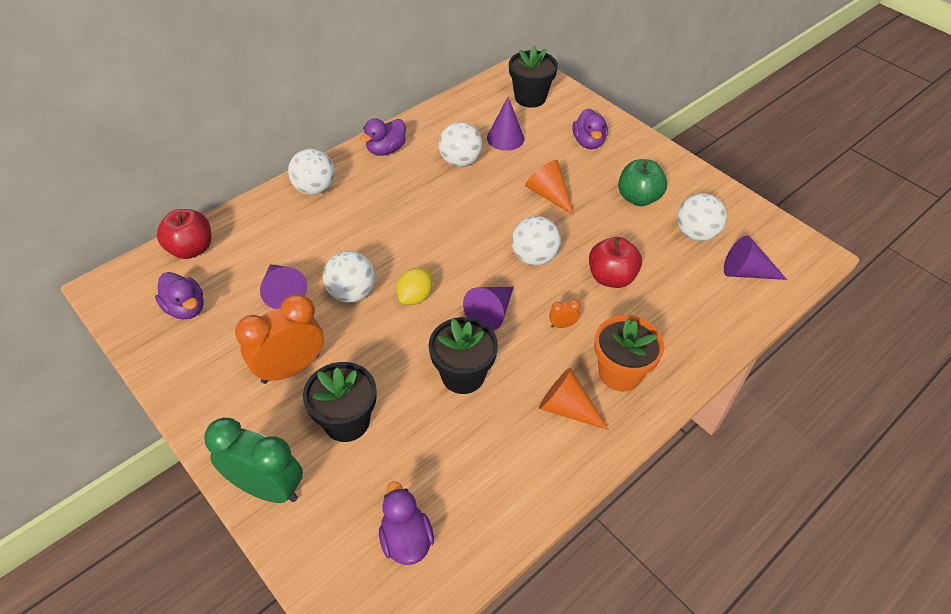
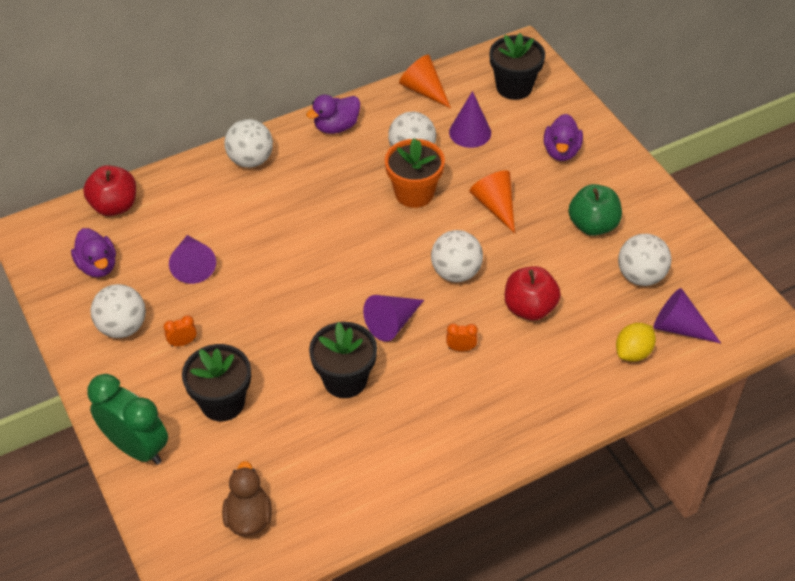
camera: 15 degrees right, 0 degrees up
orange clock [235,294,324,384] -> orange clock [163,315,197,347], size x0.41
white ball [323,251,375,303] -> white ball moved to [90,284,146,338]
purple duck [379,481,434,565] -> brown duck [222,461,272,536]
yellow lemon [396,268,433,305] -> yellow lemon moved to [616,323,656,362]
orange cone [539,368,609,430] -> orange cone moved to [399,55,451,108]
orange flower pot [594,315,664,392] -> orange flower pot moved to [385,138,445,208]

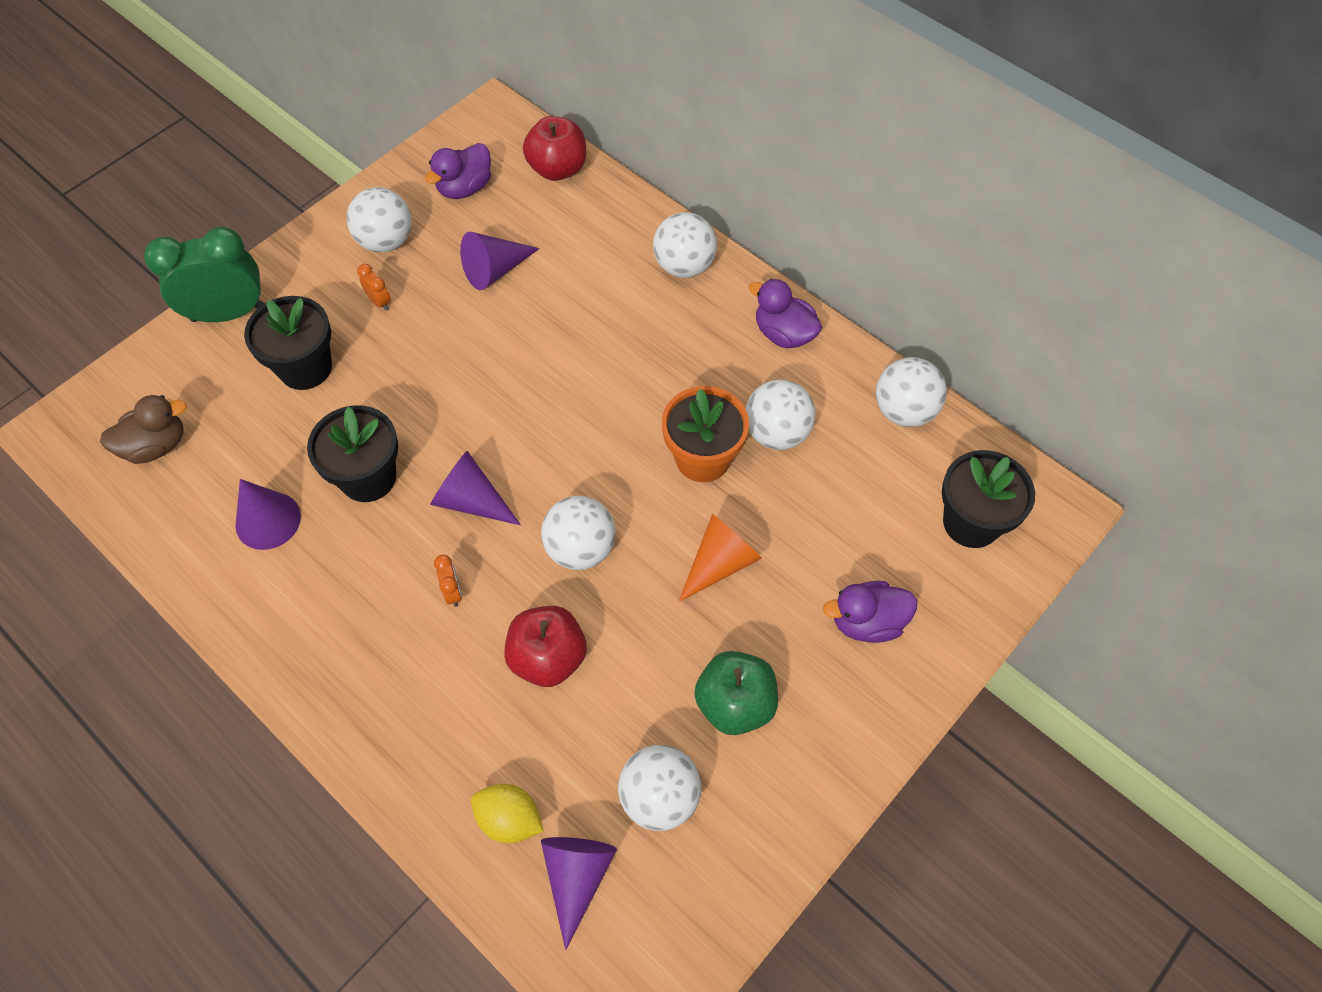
camera: 70 degrees right, 10 degrees up
green clock [87,374,168,465] -> green clock turned 120 degrees counterclockwise [144,227,264,322]
orange cone [399,55,451,108] -> white ball [876,357,947,427]
purple cone [449,91,491,148] -> purple cone moved to [235,479,301,550]

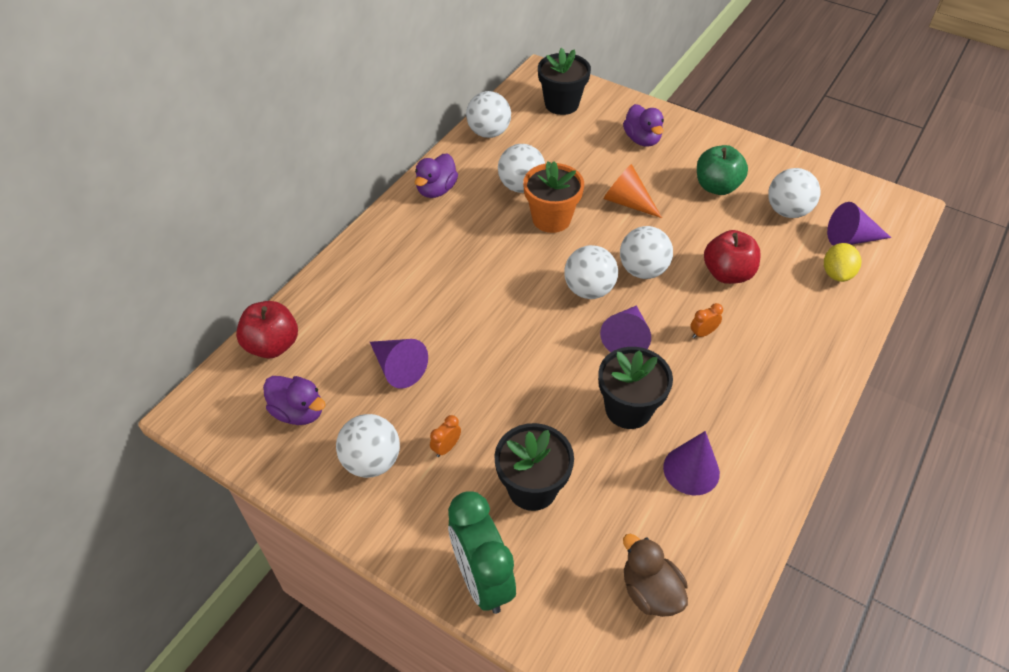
camera: 100 degrees left, 10 degrees down
white ball [653,212,717,278] -> white ball moved to [564,245,618,299]

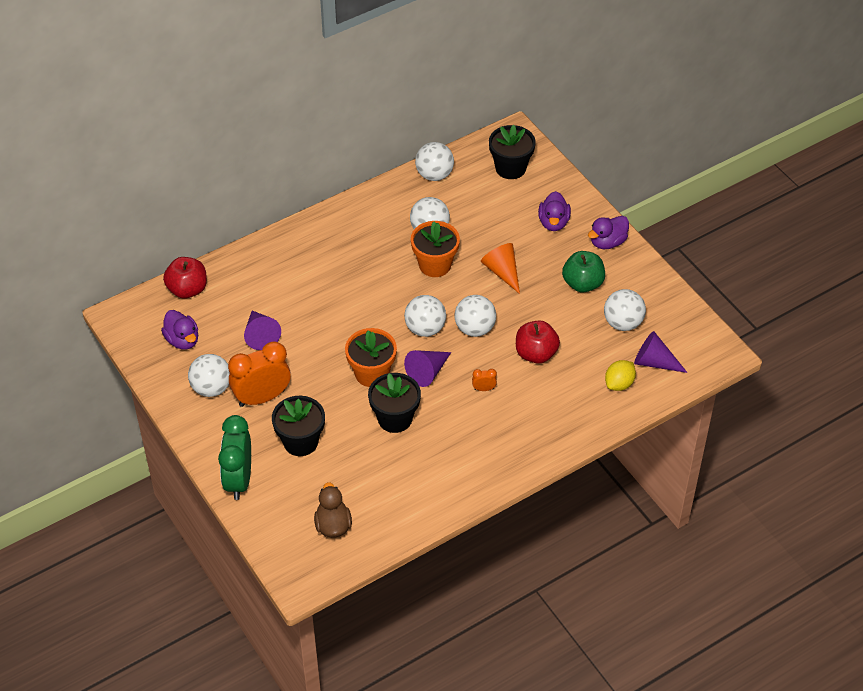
camera: 25 degrees right, 0 degrees up
purple duck [415,153,458,198] -> purple duck moved to [588,216,629,249]
orange clock [430,415,461,457] -> orange clock [228,341,291,407], size x2.46
purple cone [663,431,720,495] -> none
none -> orange flower pot [345,328,397,387]

